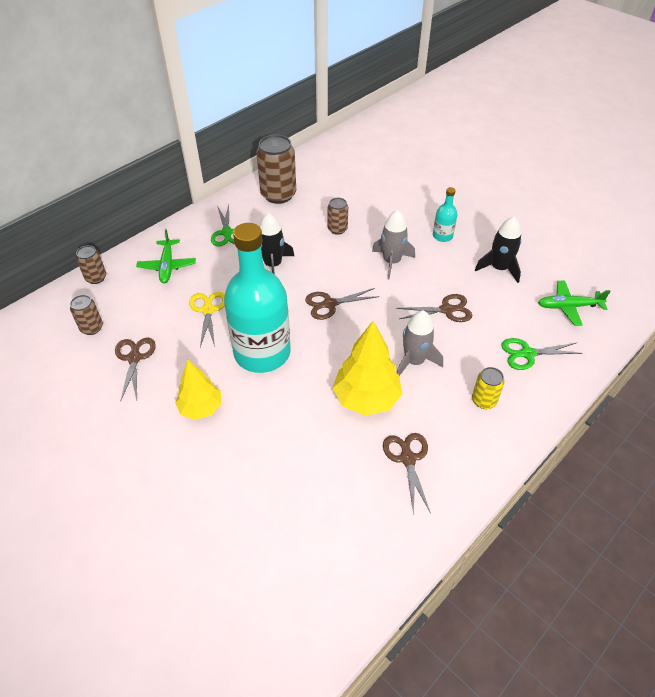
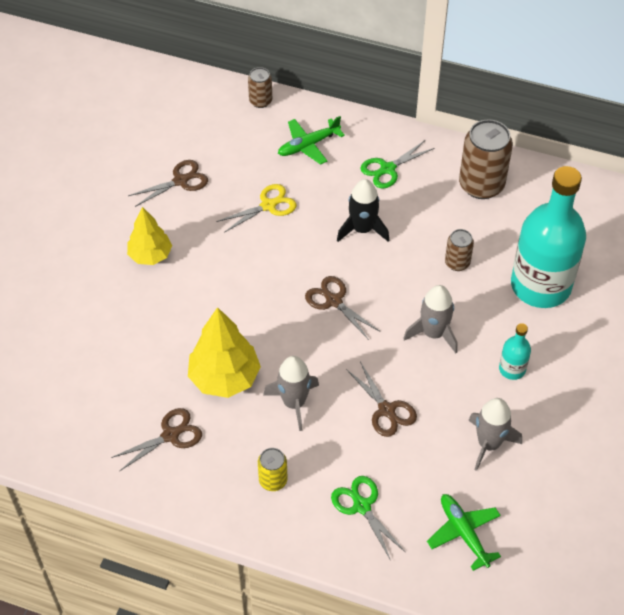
camera: 65 degrees right, 5 degrees up
brown can [70,295,103,335] -> none
turquoise bottle [224,223,291,373] -> turquoise bottle moved to [511,166,586,308]
black rocket [475,216,521,283] -> grey rocket [468,398,522,471]

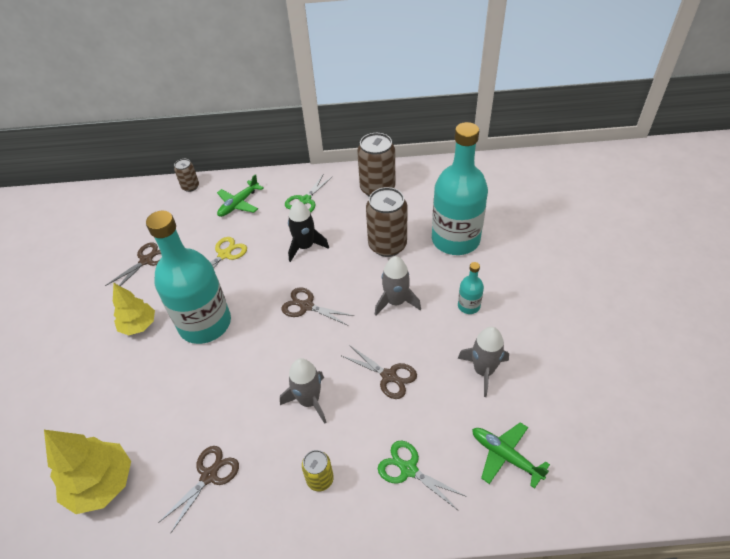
camera: 20 degrees left, 5 degrees down
yellow tree [188,307,261,398] -> yellow tree moved to [44,430,131,514]
brown can [445,229,474,271] -> brown can [366,187,408,257], size x1.89
none -> turquoise bottle [146,211,231,344]

